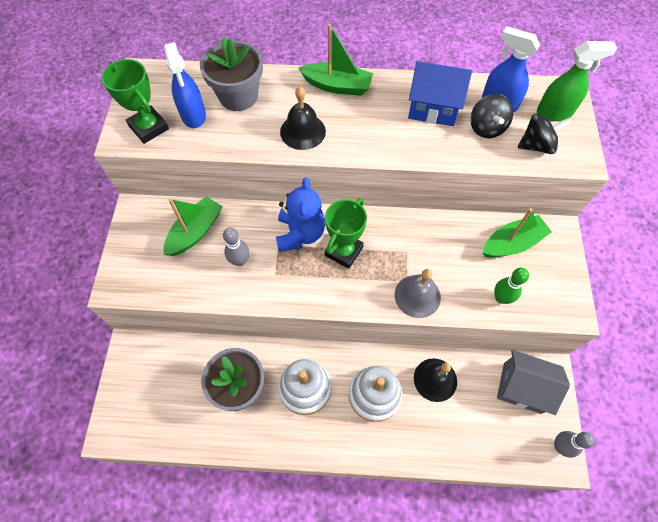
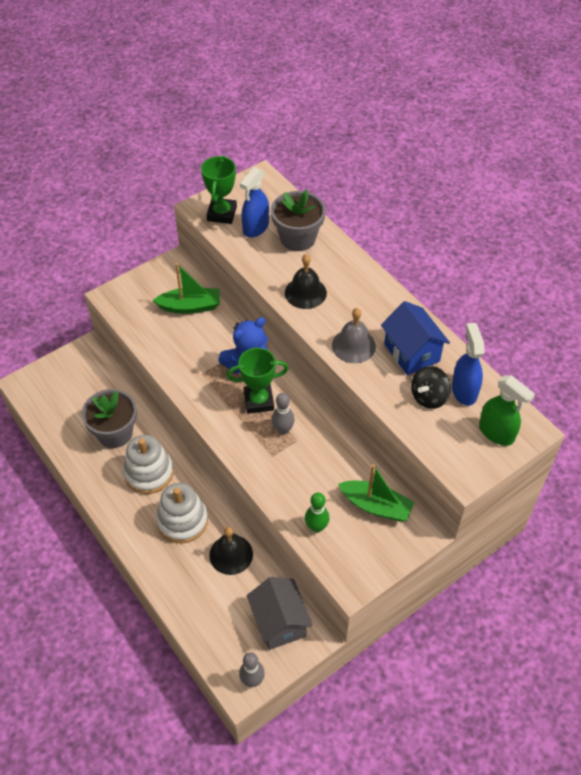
camera: 50 degrees right, 10 degrees down
grey bowling pin [223,227,249,266] -> grey bowling pin moved to [272,393,295,435]
green boat [299,24,373,96] -> none
grey bell [395,269,441,318] -> grey bell moved to [332,308,376,363]
black spinning top [518,114,571,154] -> none

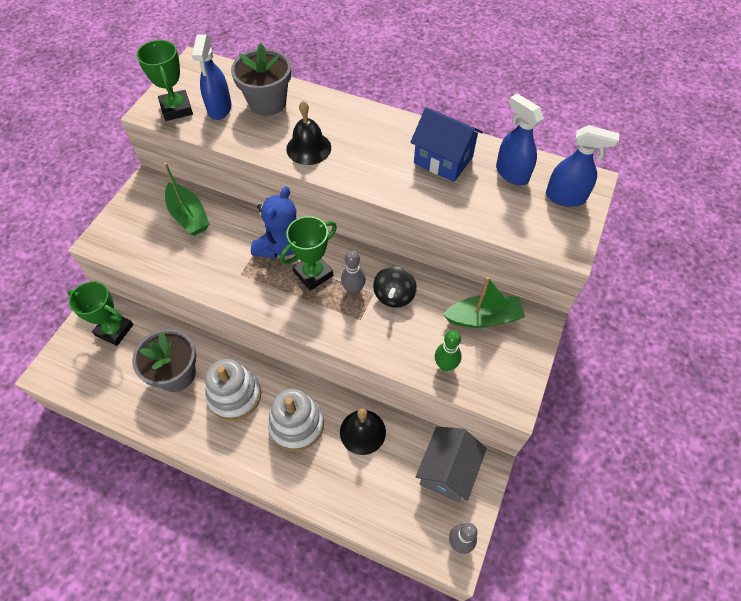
camera: 30 degrees left, 5 degrees up
green boat [153,263,220,314] -> green boat turned 90 degrees clockwise [164,162,210,236]
grey house [247,577,313,650] -> grey house turned 75 degrees clockwise [416,426,487,503]
grey bell [332,308,376,363] -> none
black spinning top [411,366,451,409] -> black spinning top moved to [373,266,417,308]
green spray bottle [479,375,535,446] -> blue spray bottle [546,125,619,207]
none -> green trophy [67,281,134,346]

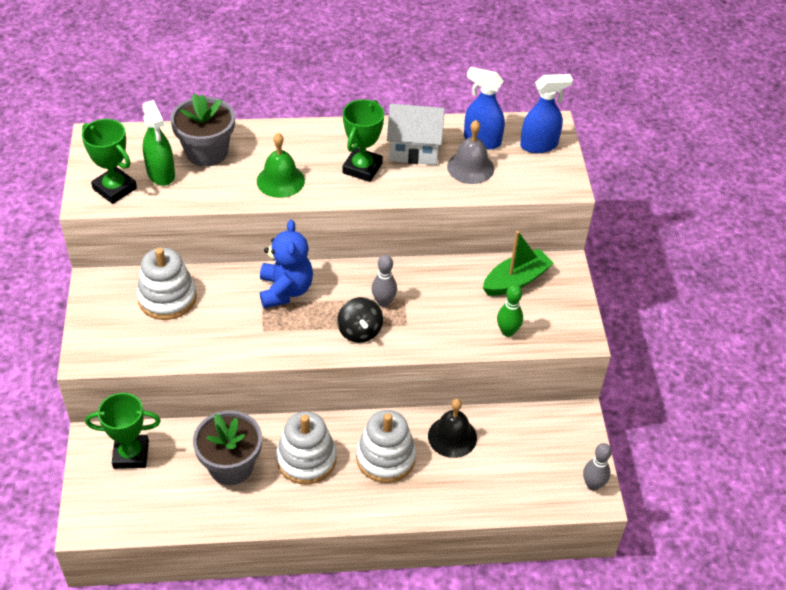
camera: 30 degrees left, 10 degrees down
green boat [164,162,210,236] -> white stacking toy [137,247,197,320]
blue spray bottle [192,34,232,120] -> green spray bottle [142,100,175,186]
green trophy [280,216,337,291] -> green trophy moved to [342,99,384,182]
black bell [286,101,331,165] -> green bell [257,133,305,198]
black spinning top [373,266,417,308] -> black spinning top moved to [337,297,383,343]
blue house [410,107,483,182] -> white house [387,104,445,165]
grey house [416,426,487,503] -> none
none -> grey bell [447,120,494,184]

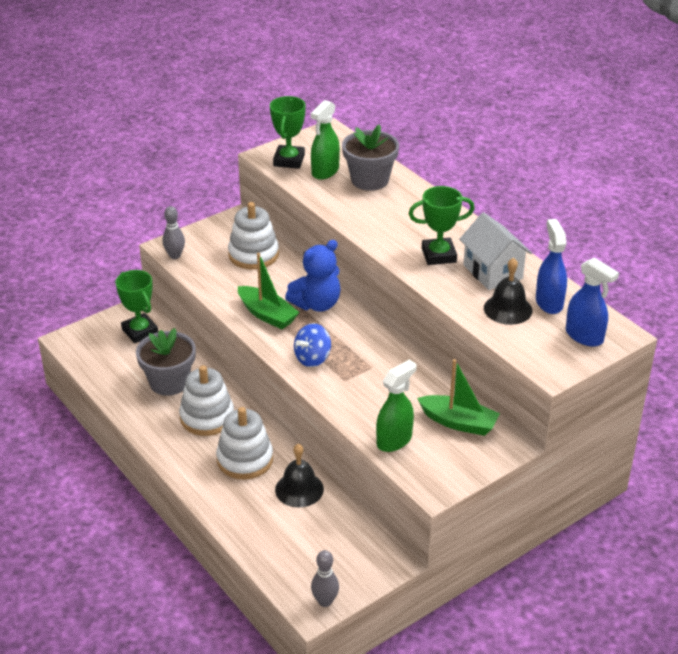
camera: 60 degrees right, 10 degrees down
green bell [257,133,305,198] -> none
black spinning top [337,297,383,343] -> blue spinning top [294,323,331,367]
grey bowling pin [371,255,397,307] -> grey bowling pin moved to [162,206,185,259]
grey bell [447,120,494,184] -> black bell [484,257,532,325]
green bowling pin [497,285,523,337] -> green spray bottle [376,360,417,452]
none -> green boat [238,253,300,329]

